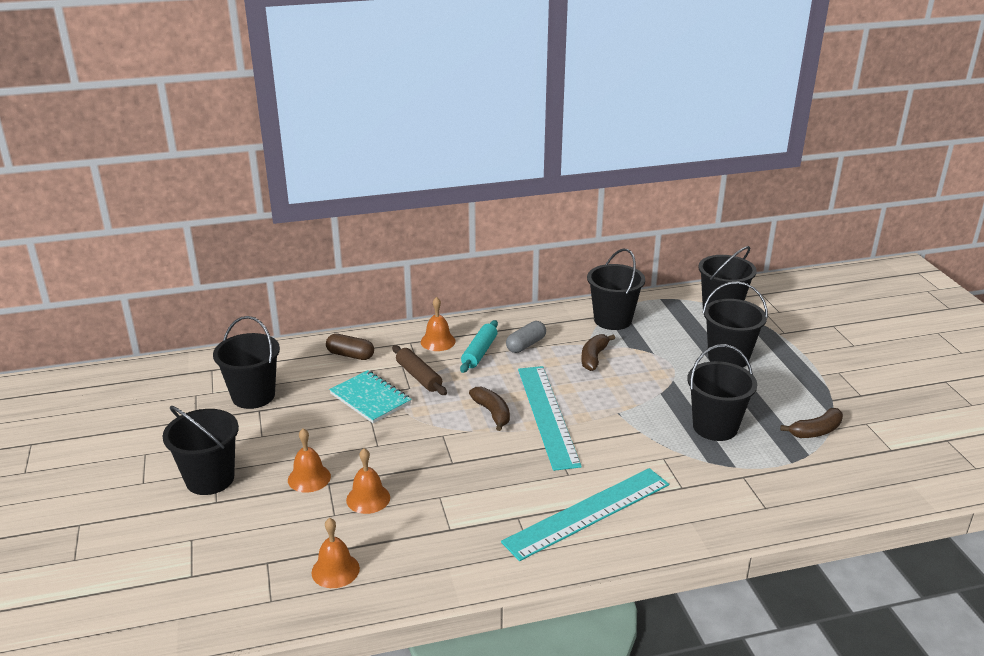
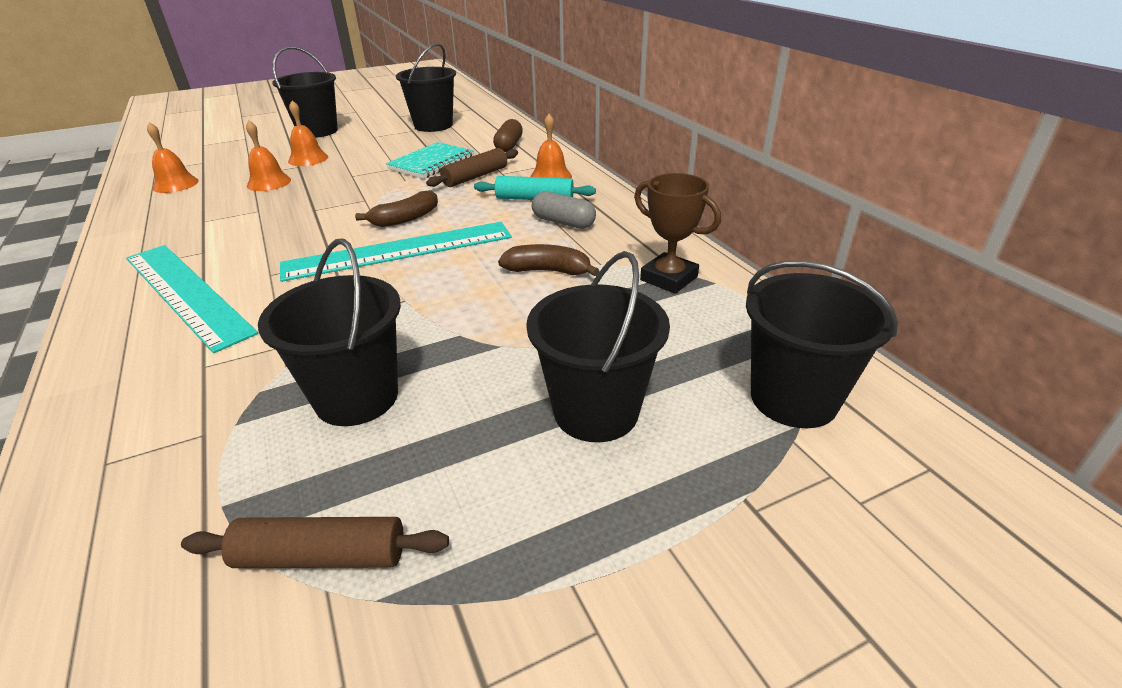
camera: 80 degrees right, 5 degrees up
black bucket [587,248,645,330] -> brown trophy [634,173,721,294]
brown banana [780,408,843,438] -> brown rolling pin [181,517,449,568]

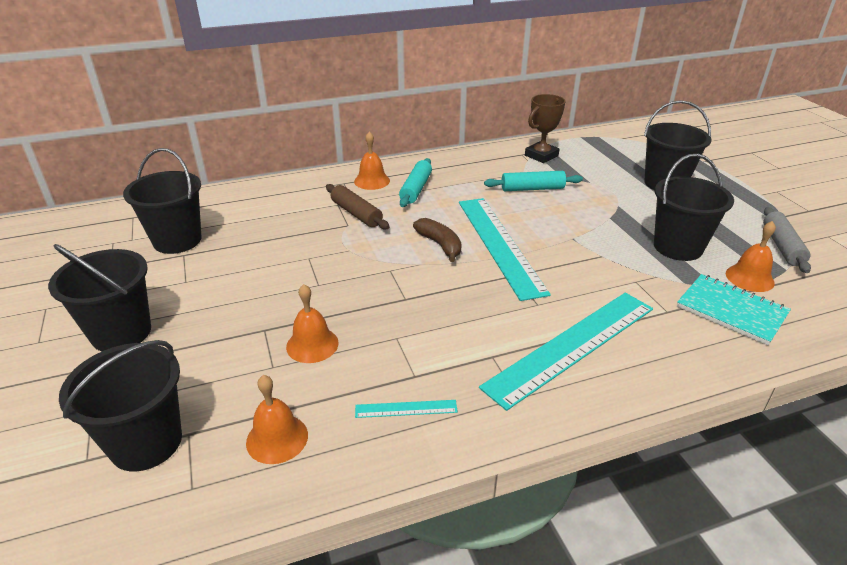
camera: 85 degrees left, 0 degrees up
brown rolling pin [181,517,449,568] -> grey rolling pin [763,207,811,273]
orange bell [288,101,328,166] -> orange bell moved to [726,221,776,292]
turquoise notebook [386,142,474,179] -> turquoise notebook moved to [677,274,791,345]
brown capsule [493,119,523,152] -> none
brown banana [498,244,599,276] -> turquoise rolling pin [484,171,583,191]
grey capsule [532,191,596,229] -> none
black bucket [746,261,898,428] -> black bucket moved to [59,340,182,471]
none -> turquoise ruler [355,400,458,418]

